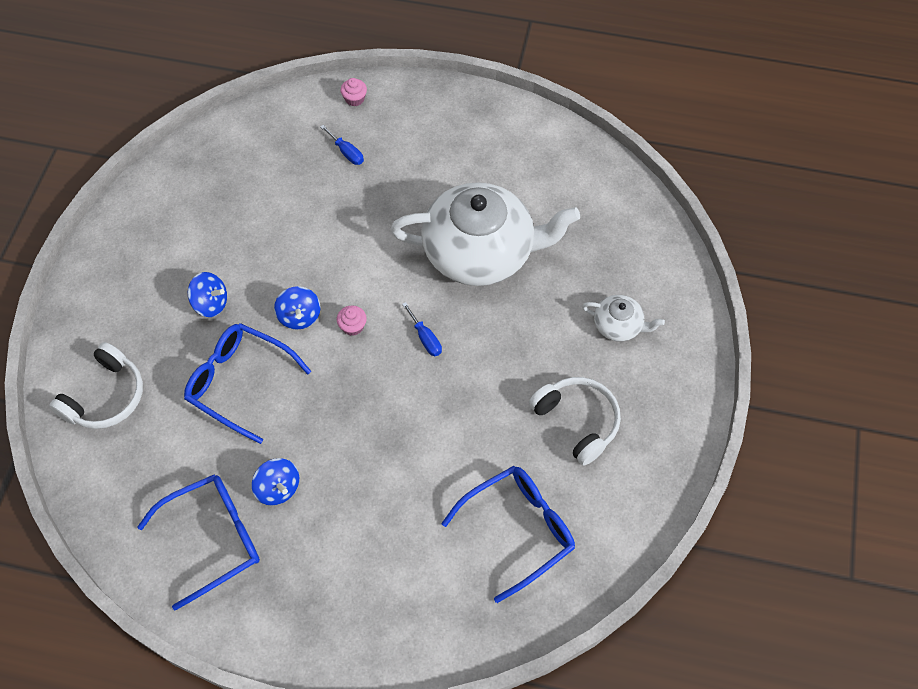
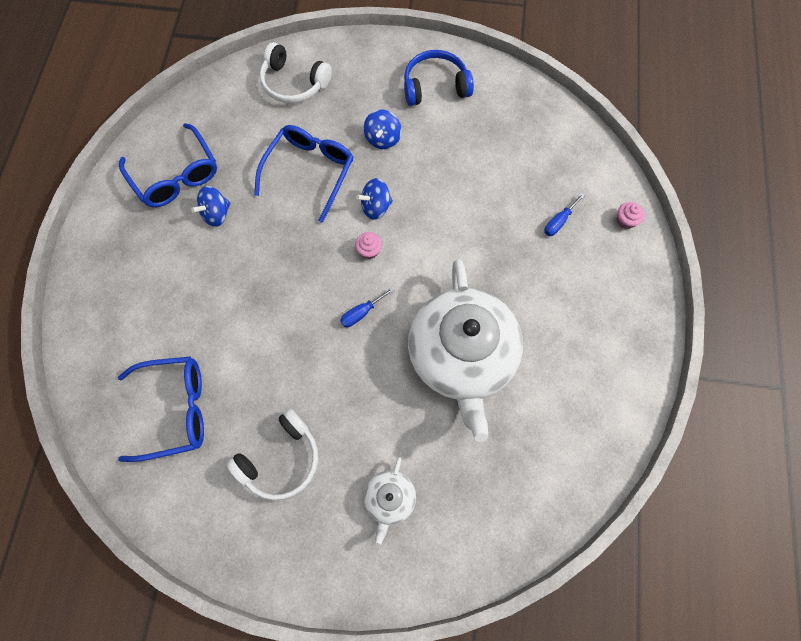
camera: 85 degrees right, 10 degrees up
blue glasses [442,466,575,603] -> blue glasses turned 60 degrees counterclockwise [118,356,204,462]
none -> blue headphones [404,50,474,106]

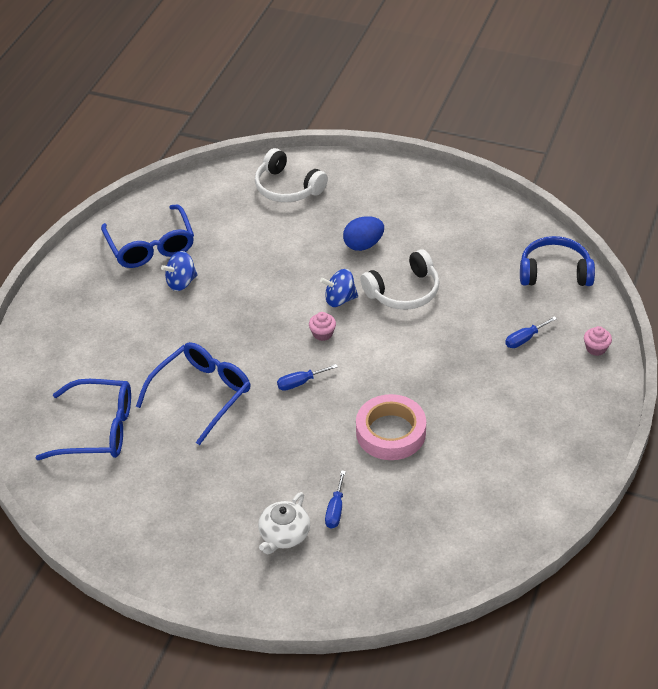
camera: 15 degrees right, 25 degrees down
white headphones [226,409,318,501] -> white headphones moved to [360,249,440,310]
blue glasses [254,125,354,223] -> blue glasses moved to [136,342,250,445]
blue spinning top [363,109,401,149] -> blue egg [343,216,384,251]
blue headphones [404,50,474,106] -> blue headphones moved to [520,236,595,286]
white teapot [408,259,523,442] -> pink tape [356,394,426,460]
none -> blue screwdriver [325,470,346,528]

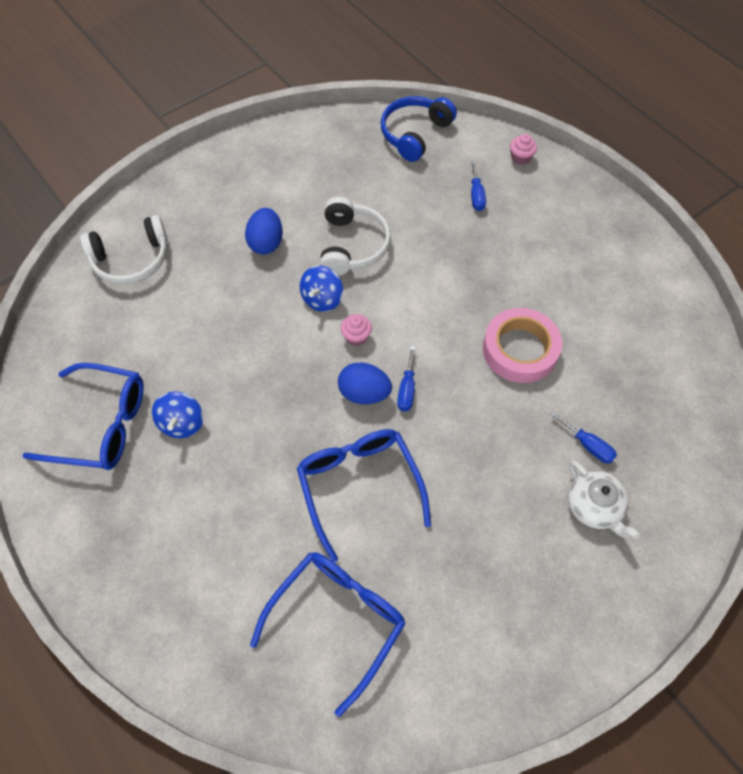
camera: 60 degrees left, 15 degrees up
none -> blue egg [338,363,392,404]

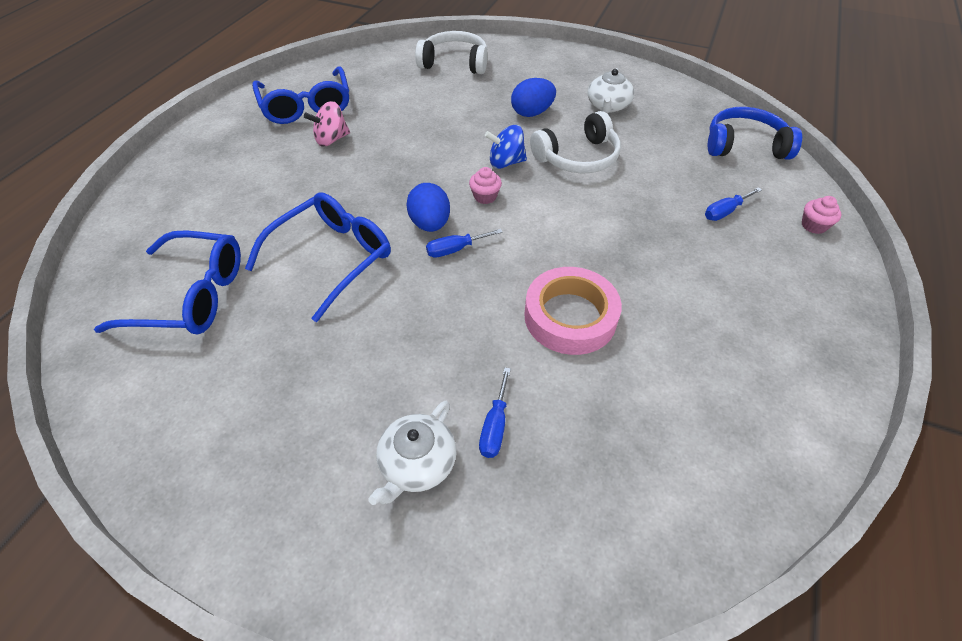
camera: 60 degrees right, 10 degrees down
white headphones [80,215,168,284] -> white headphones turned 150 degrees clockwise [415,31,488,74]
blue spinning top [152,391,203,438] -> pink spinning top [304,101,350,146]
none -> white teapot [588,68,634,113]

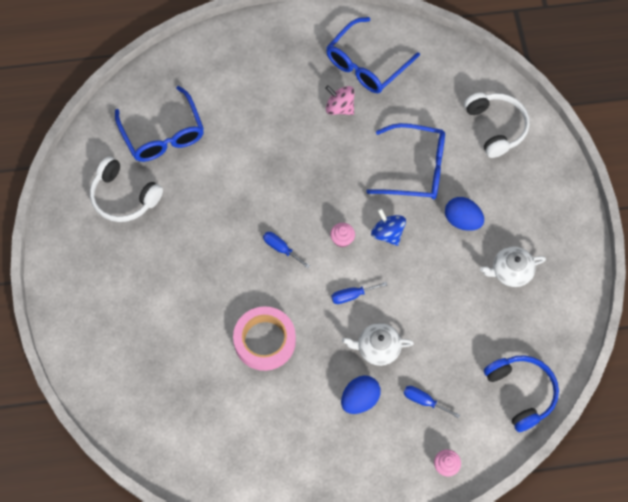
camera: 60 degrees right, 15 degrees up
blue glasses [245,192,391,322] -> blue glasses moved to [366,123,445,200]
white teapot [368,401,456,505] -> white teapot moved to [342,323,414,366]
blue egg [406,183,450,232] -> blue egg moved to [341,375,381,414]
blue screwdriver [479,367,511,458] -> blue screwdriver moved to [331,282,387,304]
white headphones [530,111,621,174] -> white headphones moved to [90,157,163,222]

